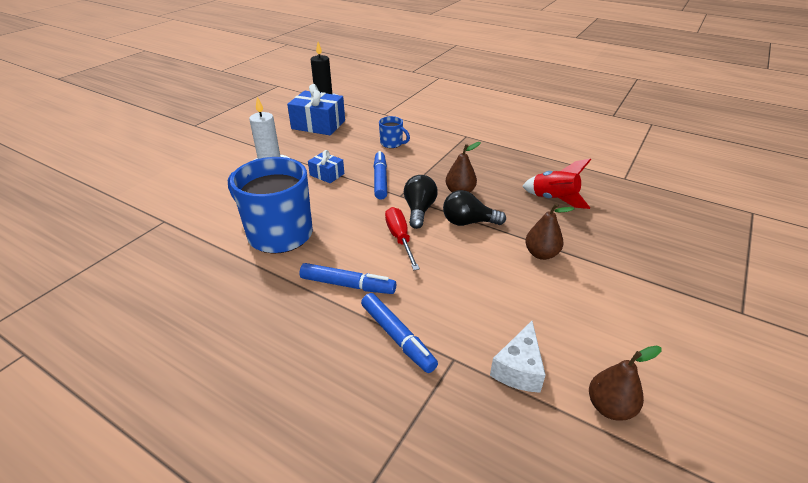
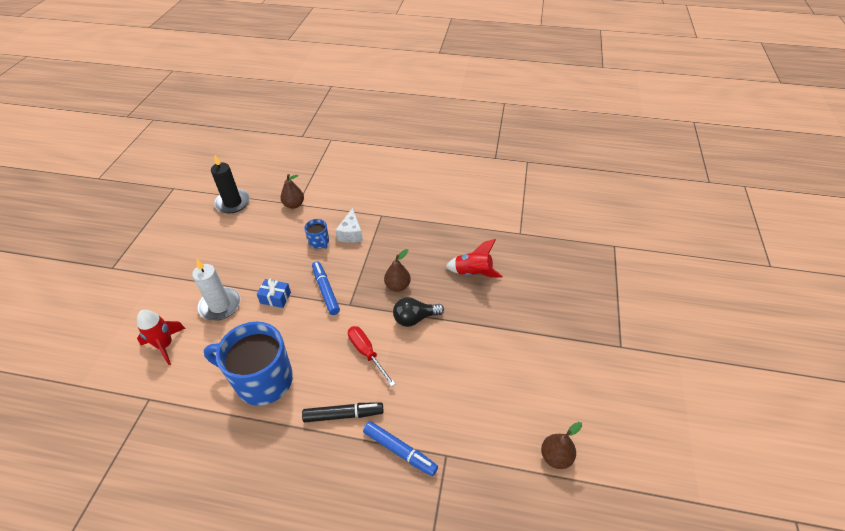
camera: 20 degrees left, 10 degrees up
blue gift [287,84,345,135] -> none
blue marker [299,263,396,294] -> black marker [302,402,384,422]
blue mug [379,116,410,148] -> blue mug turned 45 degrees clockwise [304,219,329,249]
black light bulb [404,175,438,229] -> none
white cheese [490,321,546,393] -> white cheese moved to [335,208,363,243]
brown pear [525,203,574,260] -> brown pear moved to [281,174,304,209]
none -> red rocket [137,310,186,365]

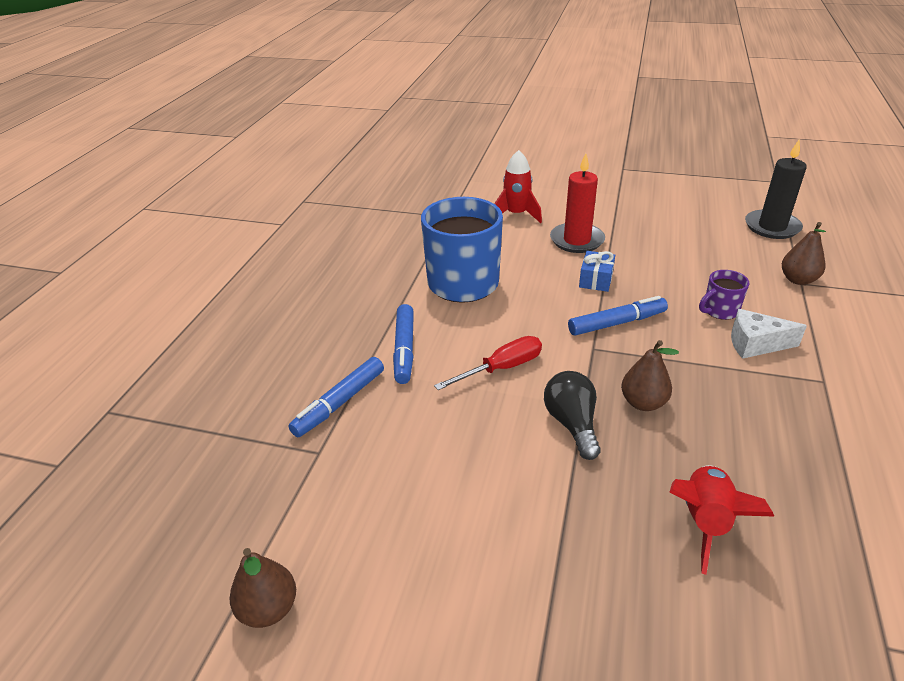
camera: 95 degrees right, 10 degrees down
white candle [192,259,241,321] -> red candle [550,153,605,253]
black marker [302,402,384,422] -> blue marker [393,304,414,384]
blue mug [304,219,329,249] -> purple mug [699,270,749,320]

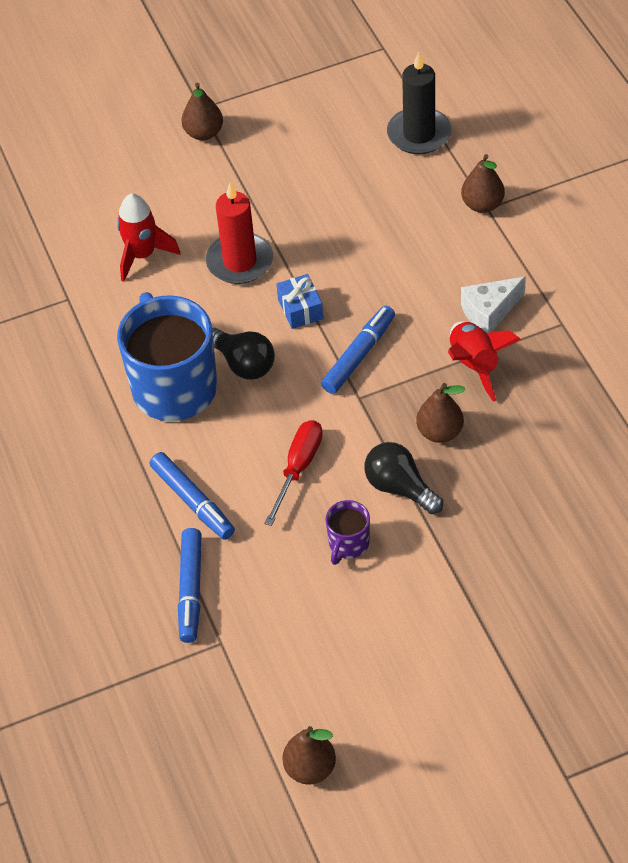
camera: 35 degrees left, 15 degrees up
red rocket [670,465,774,575] -> red rocket moved to [448,321,521,401]
purple mug [699,270,749,320] -> purple mug moved to [325,500,370,565]
none -> brown pear [182,83,223,140]
none -> black light bulb [212,328,275,380]

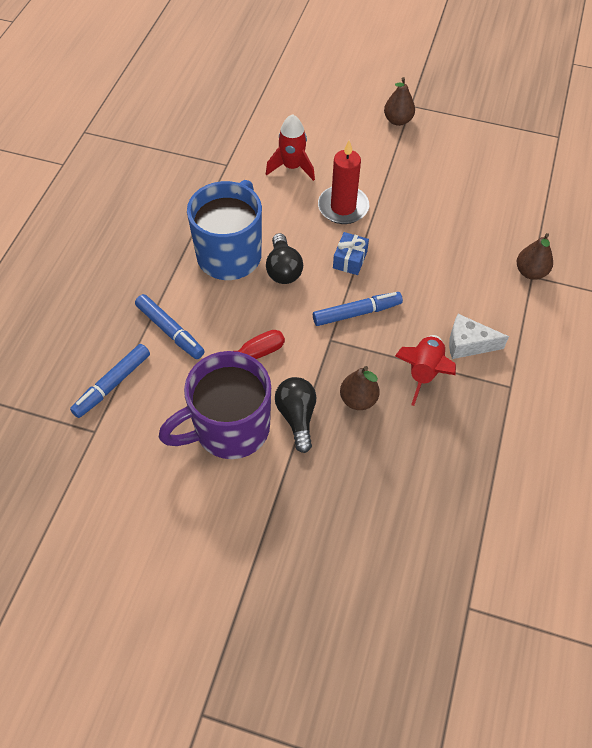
camera: 35 degrees right, 5 degrees up
blue marker [150,452,235,540] -> blue marker turned 45 degrees counterclockwise [135,294,205,359]
brown pear [283,726,336,785] -> none
purple mug [325,500,370,565] -> purple mug [159,351,271,459], size x2.24
black candle [387,52,452,154] -> none

